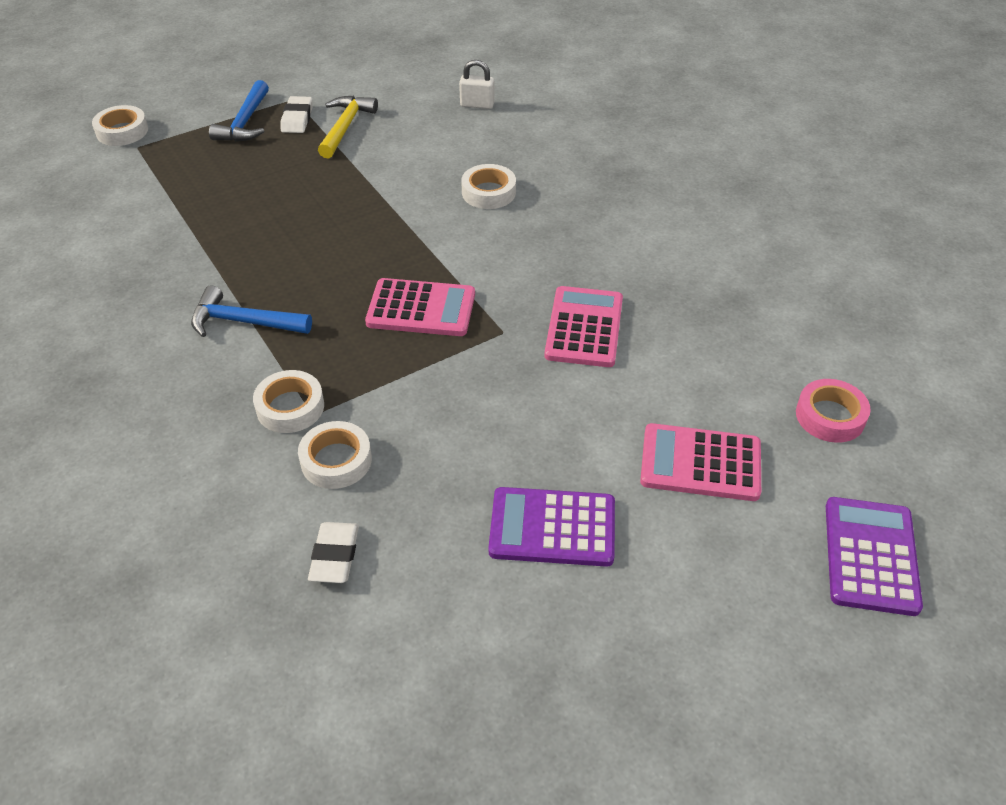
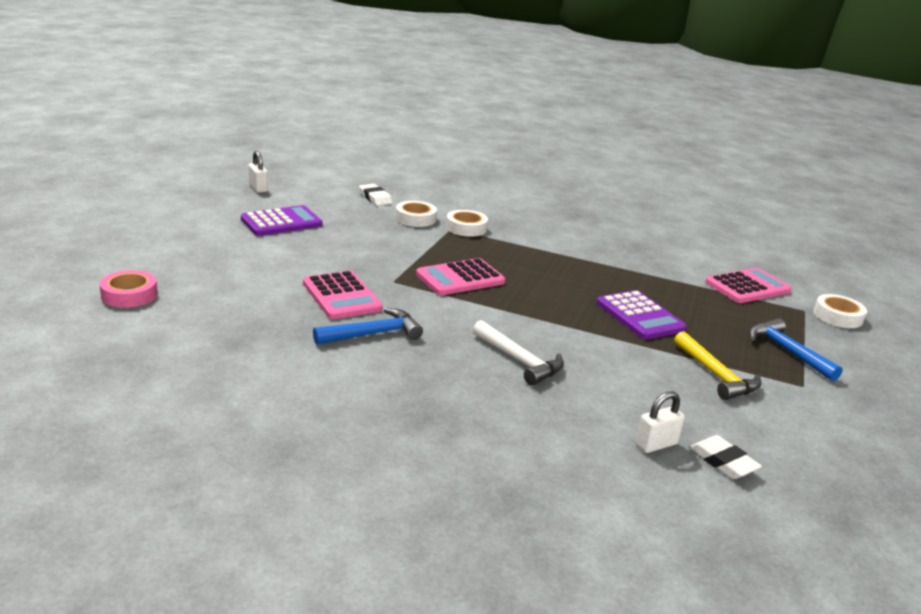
camera: 140 degrees right, 20 degrees down
blue hammer [191,286,312,337] -> blue hammer moved to [313,308,423,345]
white eraser [281,96,312,133] -> white eraser moved to [689,435,762,479]
white tape [461,164,516,209] -> white hammer [473,320,564,386]
pink calculator [640,423,761,501] -> pink calculator moved to [705,268,792,303]
purple calculator [826,497,923,616] -> purple calculator moved to [597,290,687,340]
none -> white padlock [249,151,268,193]

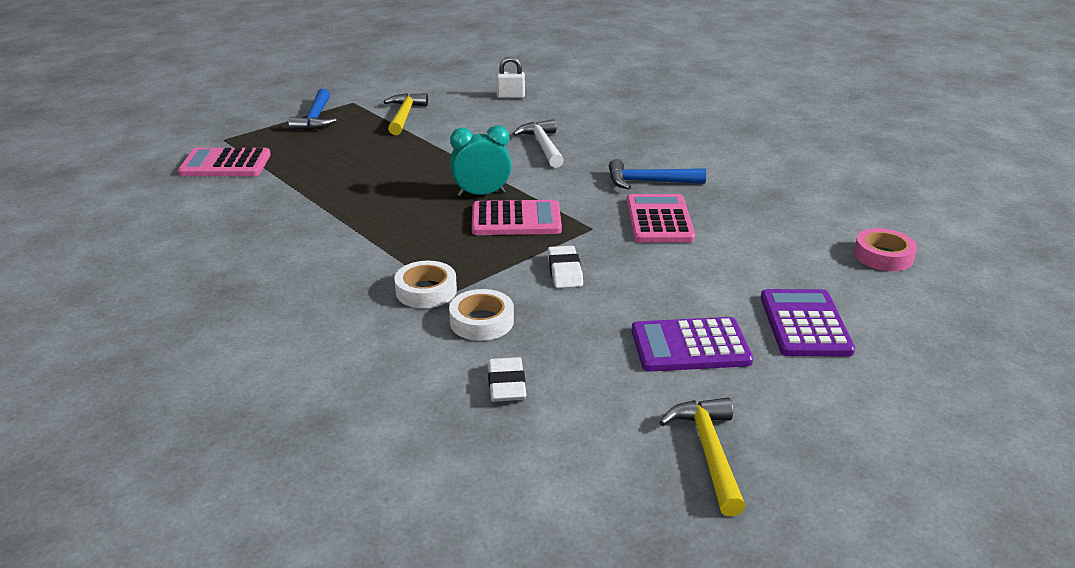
camera: 150 degrees left, 5 degrees up
white padlock [249,151,268,193] -> yellow hammer [659,398,746,517]
purple calculator [597,290,687,340] -> purple calculator moved to [761,289,855,356]
white eraser [689,435,762,479] -> white eraser moved to [548,246,583,288]
white tape [814,294,867,328] -> none
none -> turquoise clock [450,125,512,196]

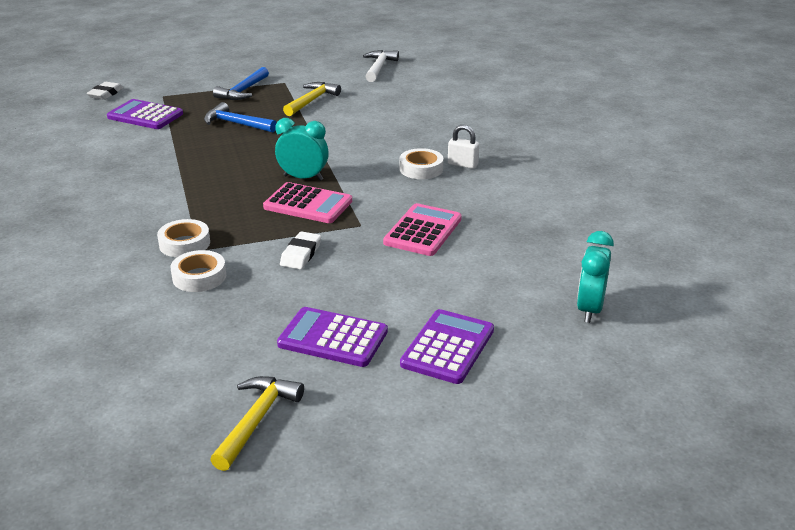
camera: 25 degrees right, 0 degrees up
pink calculator [178,148,271,176] -> purple calculator [107,99,183,129]
white eraser [488,357,526,402] -> white eraser moved to [87,82,123,100]
white padlock [496,57,525,98] -> white padlock moved to [448,125,479,169]
white hammer [513,119,564,168] -> white hammer moved to [363,50,399,82]
blue hammer [609,159,706,189] -> blue hammer moved to [204,102,277,133]
pink tape [854,228,917,271] -> turquoise clock [577,231,614,323]
none -> white tape [399,148,443,179]

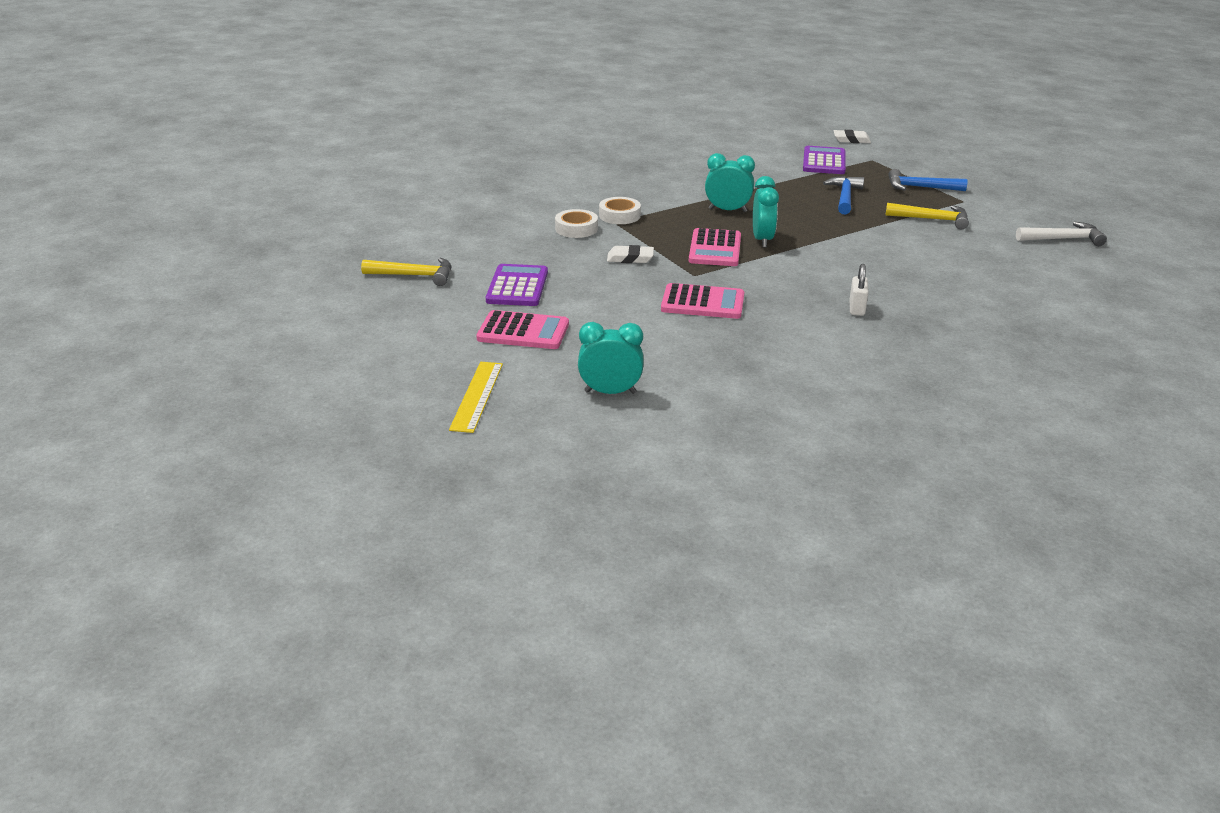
camera: 75 degrees right, 0 degrees up
white tape [399,148,443,179] -> none
purple calculator [400,309,494,384] -> pink calculator [476,310,569,349]
none -> yellow ruler [449,362,503,433]
none -> turquoise clock [705,153,755,212]

